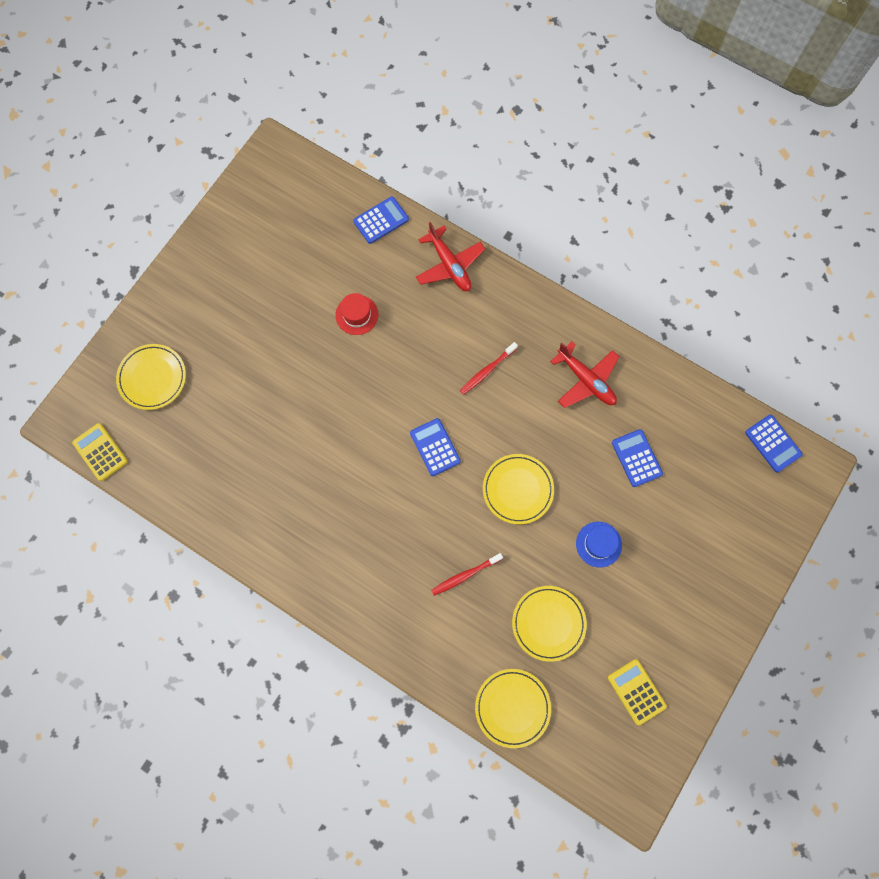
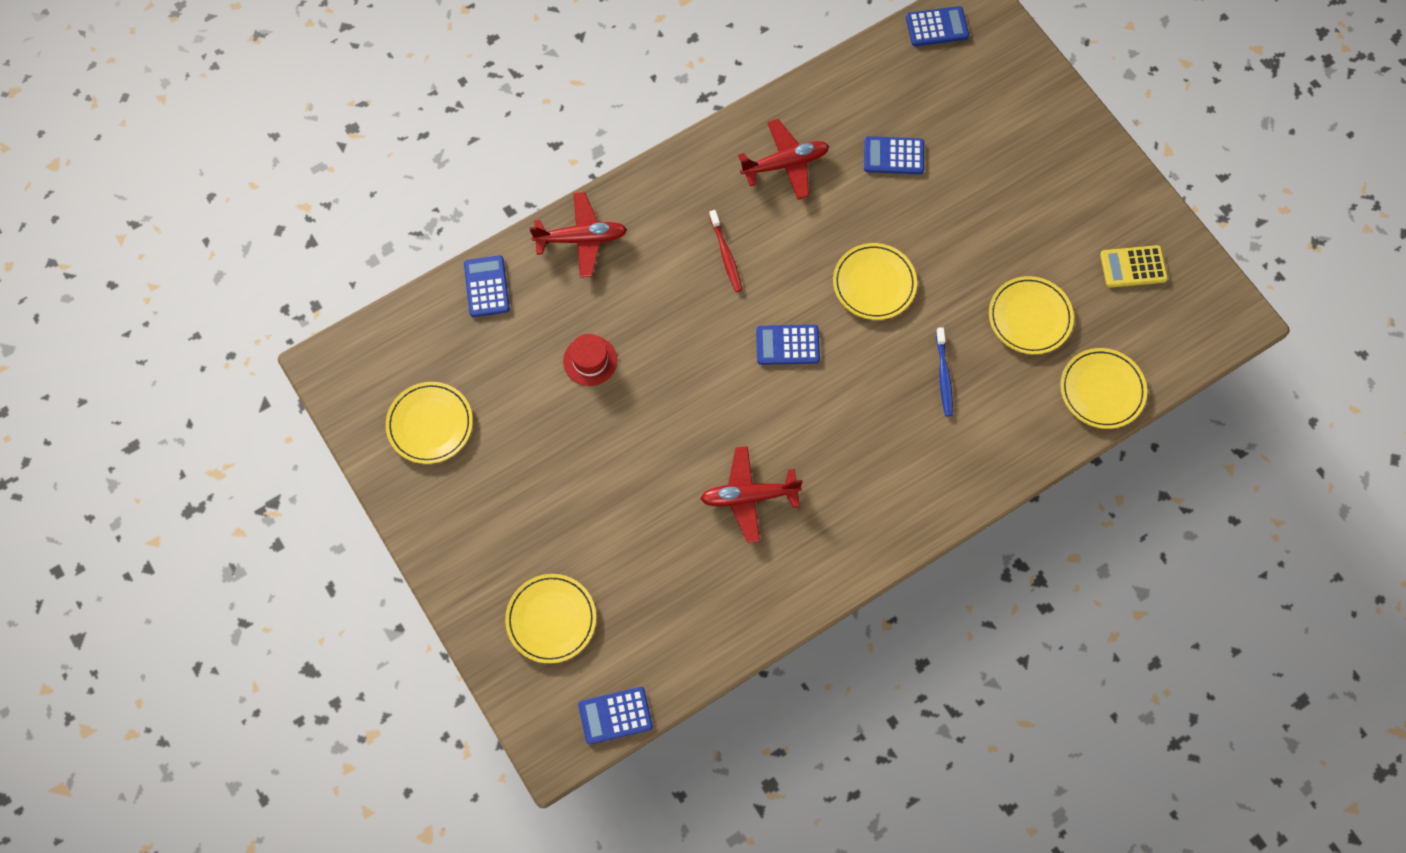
camera: 65 degrees left, 5 degrees down
yellow calculator [72,423,128,481] -> blue calculator [578,687,653,745]
red toothbrush [431,553,503,596] -> blue toothbrush [936,327,953,417]
blue hat [576,522,622,567] -> none
none -> yellow plate [386,382,473,464]
none -> red plane [700,446,803,543]

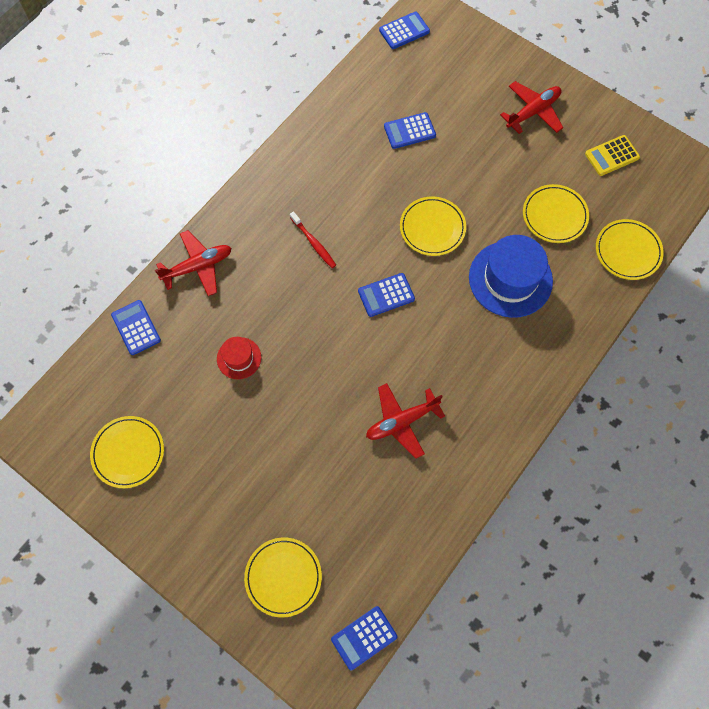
camera: 20 degrees left, 0 degrees up
red plane [738,119,829,200] -> red plane moved to [500,81,563,134]
blue toothbrush [936,327,953,417] -> blue hat [469,235,553,318]

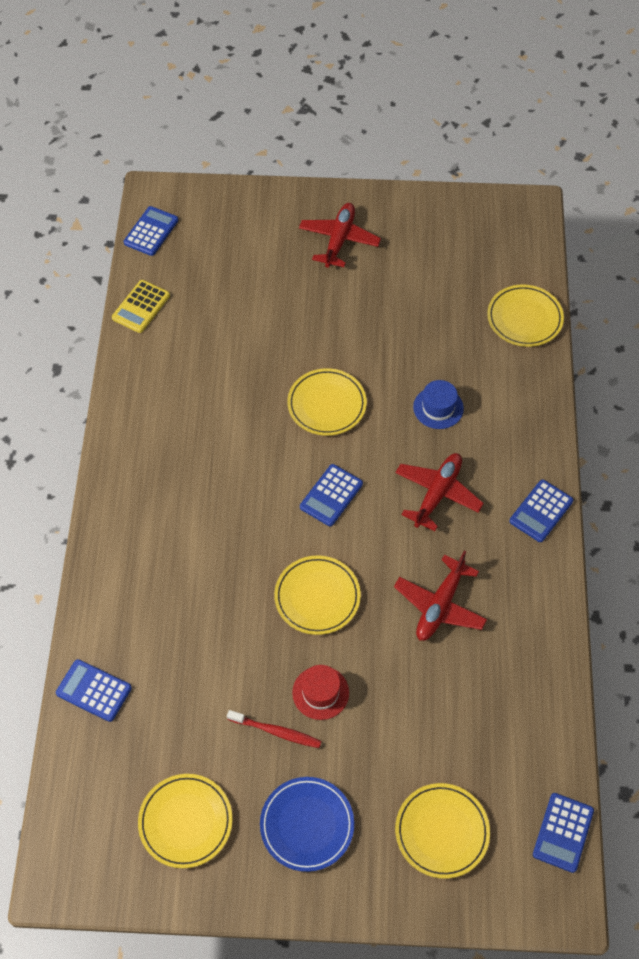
camera: 35 degrees left, 10 degrees down
red plane [155,230,231,296] -> red plane moved to [395,453,484,531]
red hat [217,337,261,379] -> red hat moved to [292,665,349,720]
red toothbrush [290,211,336,268] -> red toothbrush moved to [227,710,322,748]
blue calculator [384,112,436,149] -> blue calculator moved to [509,479,573,542]
blue hat [469,235,553,318] -> blue hat [413,380,464,429], size x0.51
yellow plate [523,184,589,243] -> yellow plate moved to [274,556,361,635]
yellow calculator [585,135,640,176] -> yellow calculator moved to [112,280,170,333]
none -> blue plate [260,777,354,872]

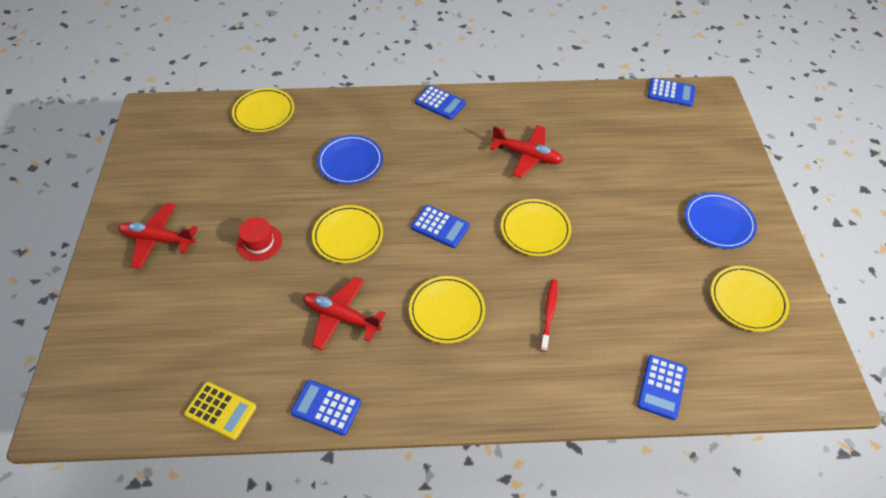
camera: 95 degrees left, 5 degrees down
blue calculator [124,206,178,256] -> blue calculator moved to [291,380,361,436]
red toothbrush [227,710,322,748] -> red toothbrush moved to [540,279,558,352]
red hat [292,665,349,720] -> red hat moved to [237,217,282,261]
red plane [395,453,484,531] -> red plane moved to [303,277,385,350]
yellow plate [395,783,490,879] -> yellow plate moved to [409,276,485,343]
blue hat [413,380,464,429] -> blue plate [317,135,383,184]

